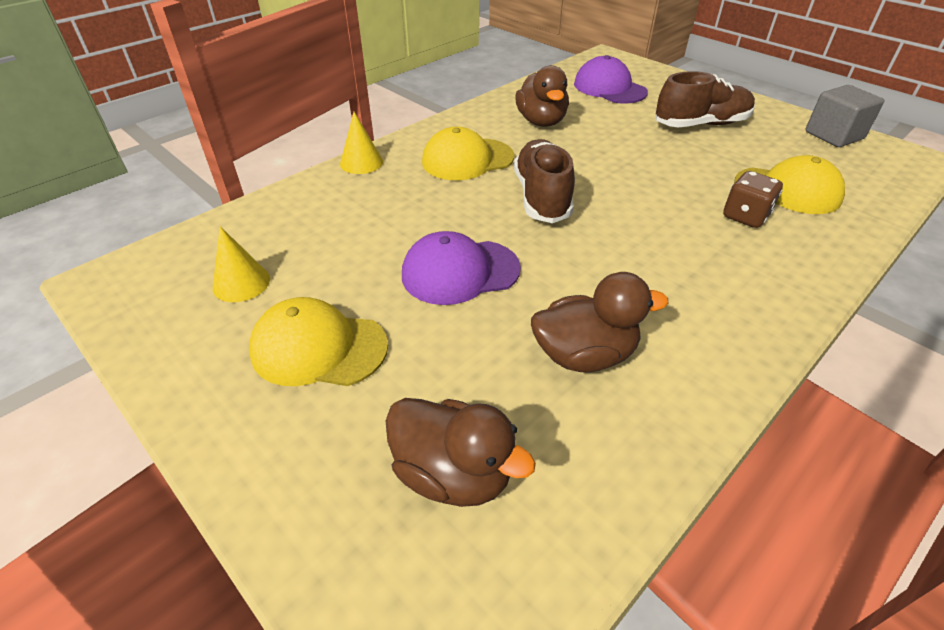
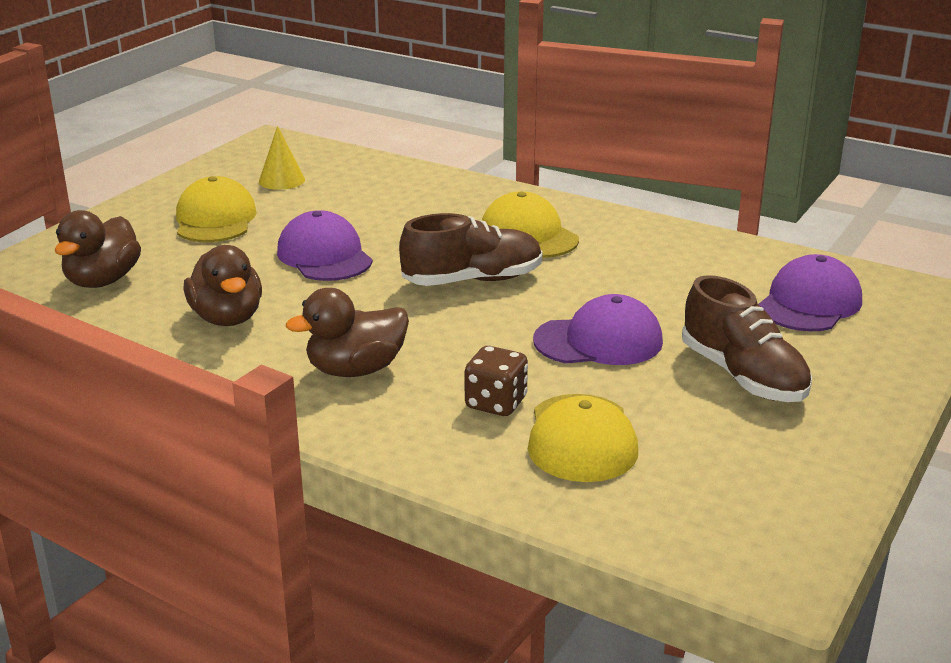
camera: 75 degrees right, 15 degrees down
yellow cone [340,112,383,174] -> none
brown duck [515,65,569,127] -> brown duck moved to [286,288,409,377]
grey cube [805,85,885,147] -> none
none -> purple cap [533,294,663,365]

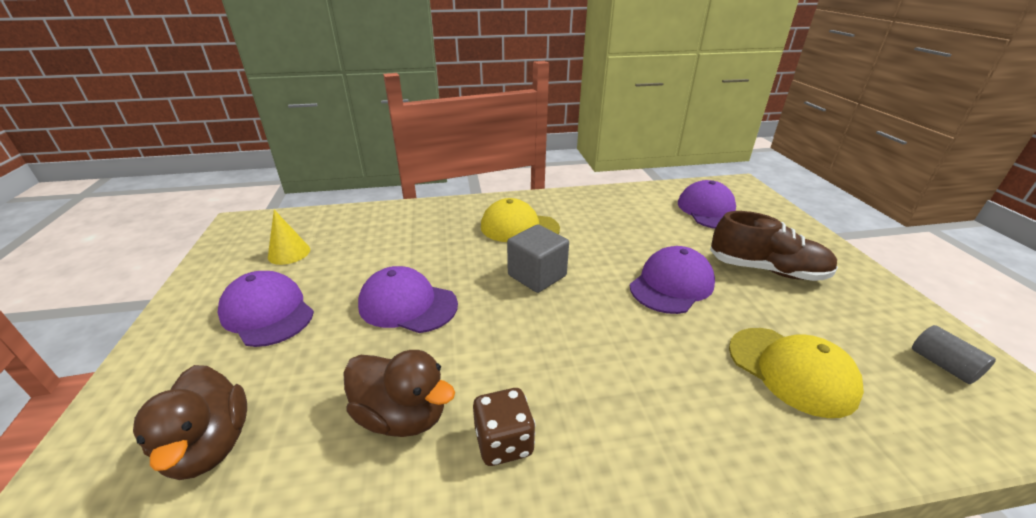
camera: 40 degrees left, 5 degrees up
yellow cap [176,176,257,242] -> purple cap [217,271,314,347]
brown duck [286,288,409,377] -> none
brown shoe [399,213,542,286] -> grey cube [507,224,569,293]
brown dice [465,346,528,416] -> brown dice moved to [473,388,536,466]
none -> grey cylinder [912,325,996,384]

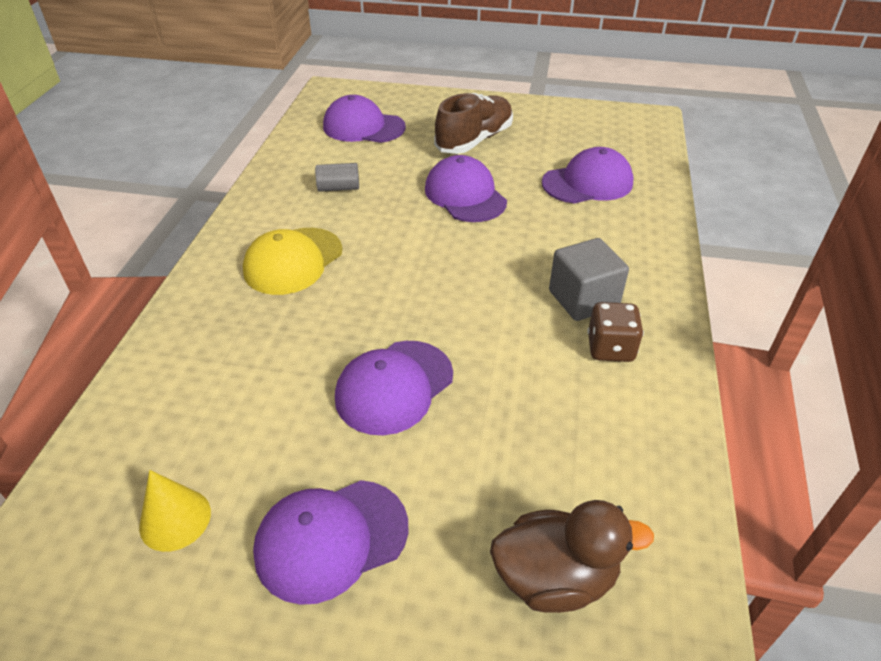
camera: 70 degrees left, 10 degrees up
brown duck [343,350,455,437] -> none
grey cube [507,224,569,293] -> grey cube moved to [549,238,629,321]
yellow cap [729,328,864,418] -> purple cap [542,147,634,204]
grey cylinder [912,325,996,384] -> grey cylinder moved to [315,163,359,192]

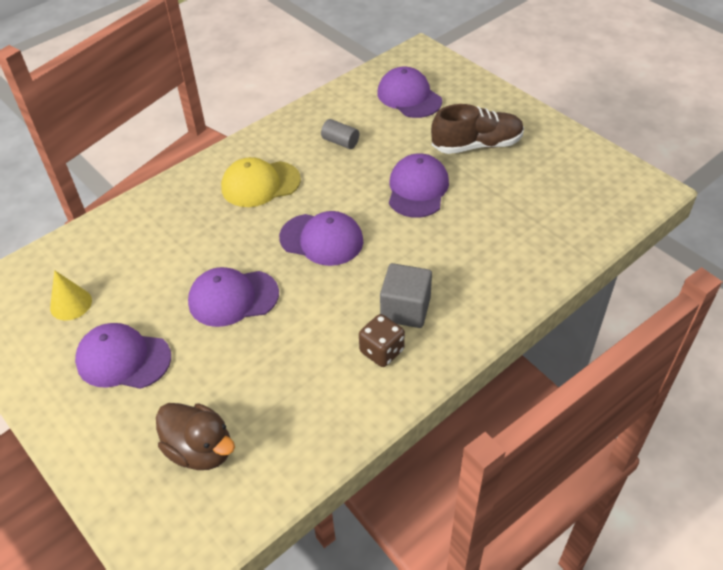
camera: 40 degrees right, 5 degrees up
purple cap [542,147,634,204] -> purple cap moved to [279,211,363,266]

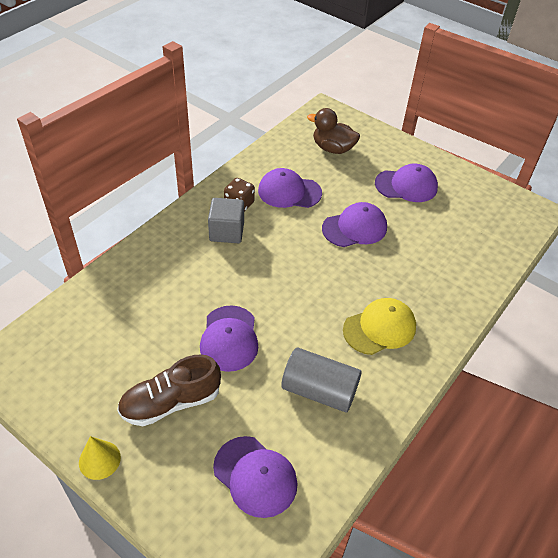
camera: 165 degrees right, 0 degrees up
yellow cone [50,270,92,320] -> yellow cone moved to [79,436,121,480]
purple cap [279,211,363,266] -> purple cap moved to [258,168,322,208]
grey cylinder [321,119,359,149] -> grey cylinder [281,348,361,412], size x1.92

